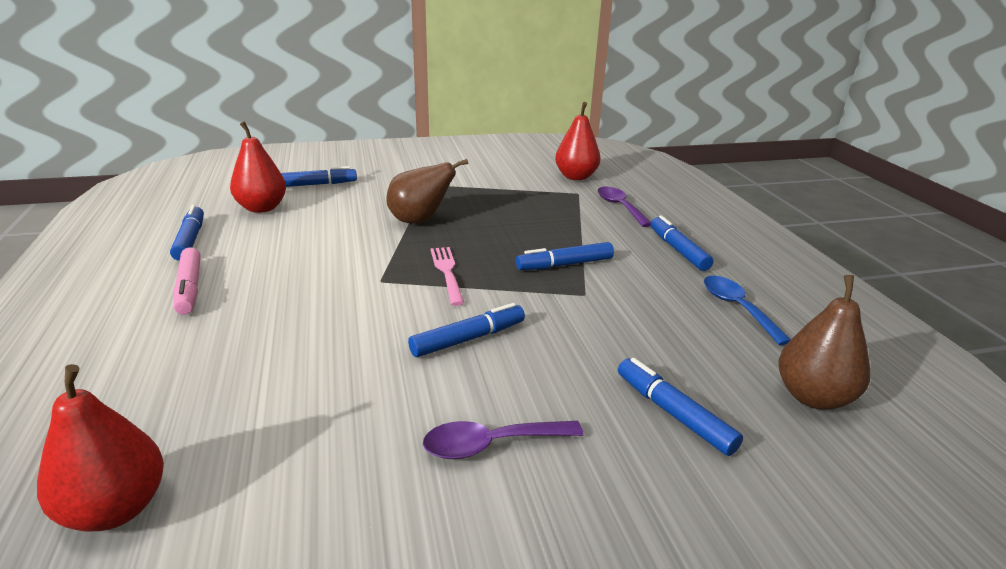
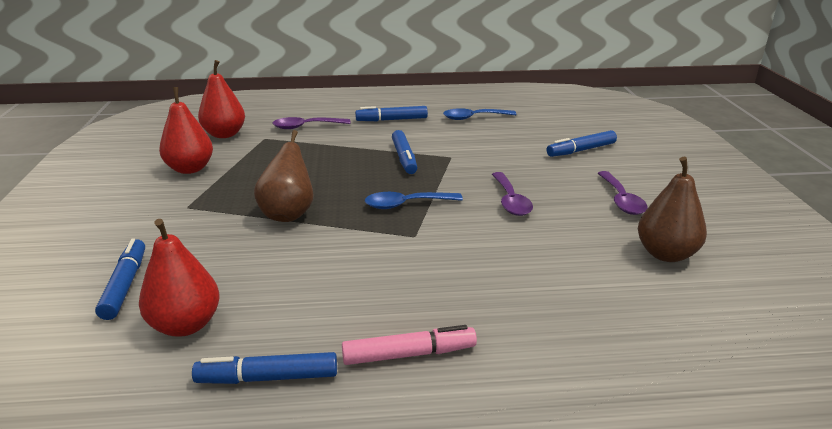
camera: 80 degrees left, 0 degrees up
red pear [37,364,164,531] -> red pear moved to [159,87,213,174]
blue marker [408,303,525,357] -> purple spoon [492,172,533,216]
pink fork [430,247,464,306] -> blue spoon [365,192,463,209]
brown pear [778,275,871,410] -> brown pear moved to [638,157,707,262]

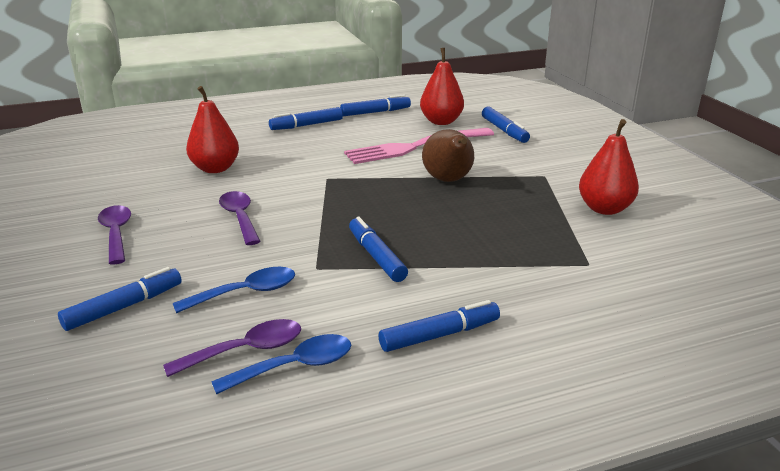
camera: 165 degrees right, 0 degrees up
red pear [198,60,245,138] -> red pear moved to [186,86,239,173]
purple spoon [272,117,351,129] -> purple spoon moved to [163,319,301,377]
pink marker [342,325,477,365] -> blue marker [269,107,343,130]
blue spoon [365,192,463,209] -> blue spoon moved to [173,267,295,313]
brown pear [638,157,707,262] -> none
none -> pink fork [344,128,494,164]

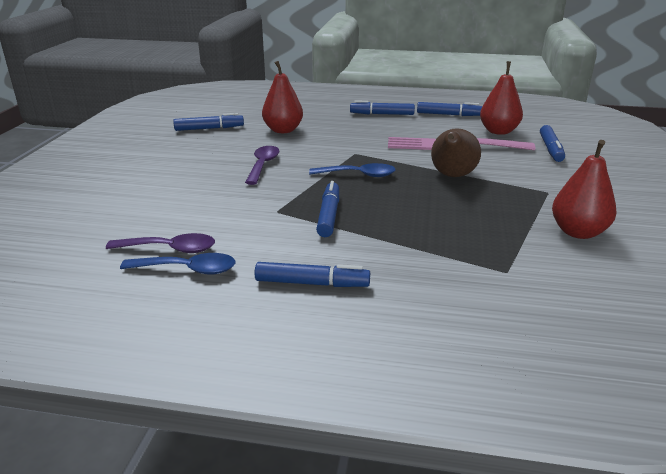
camera: 30 degrees right, 0 degrees up
blue marker [58,267,182,331] -> blue marker moved to [173,113,244,131]
purple spoon [98,205,131,264] -> none
blue spoon [173,267,295,313] -> blue spoon moved to [309,163,396,177]

